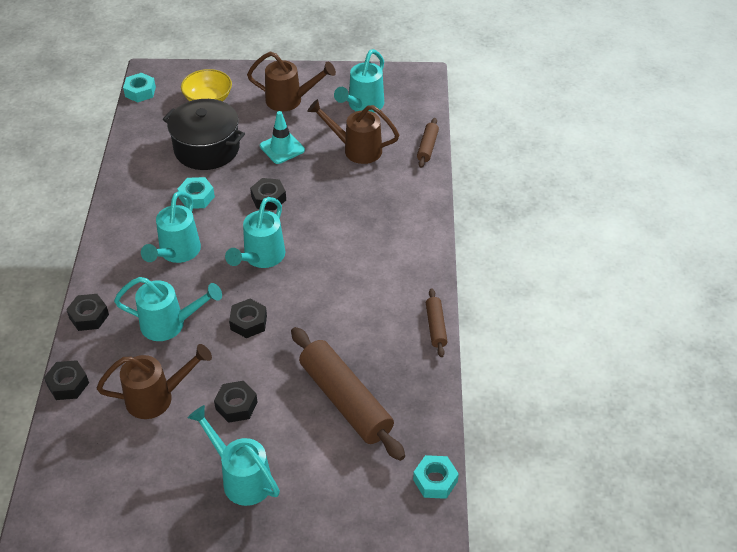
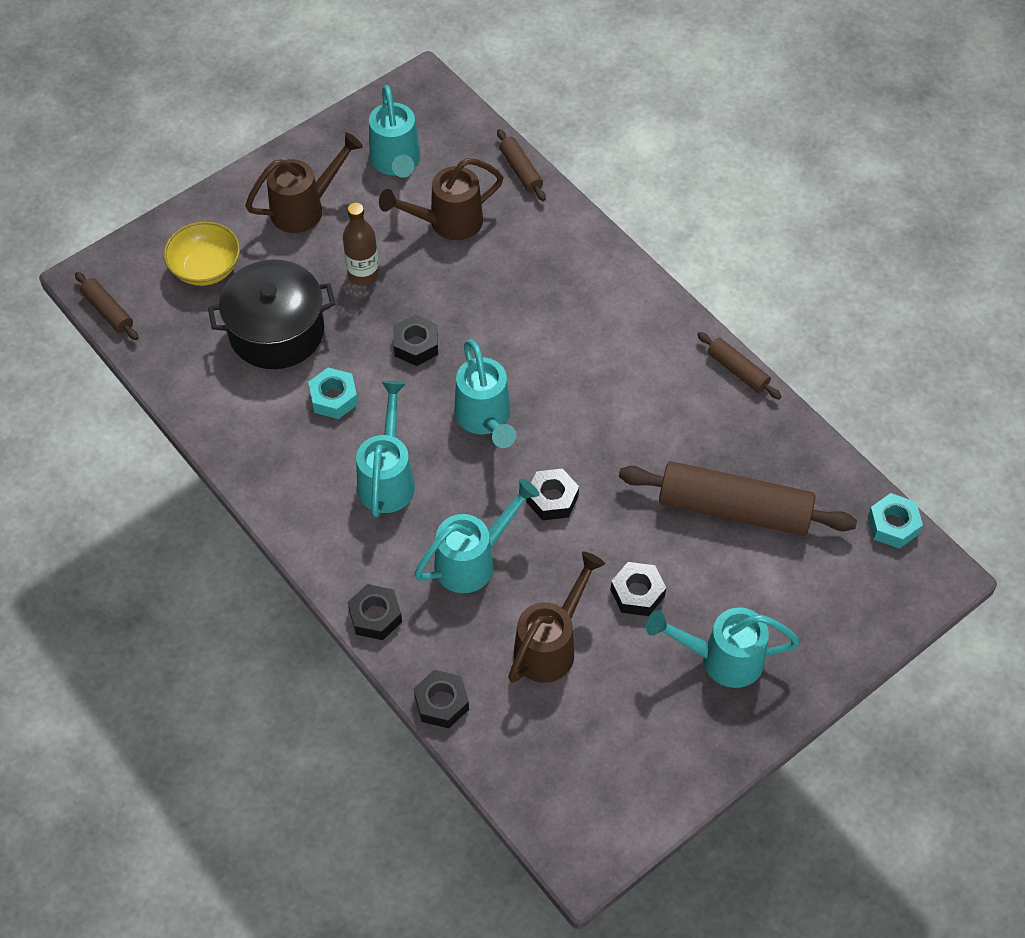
camera: 40 degrees left, 10 degrees up
turquoise nut [123,73,156,102] -> brown rolling pin [75,272,138,340]
turquoise watering can [141,191,201,263] -> turquoise watering can turned 150 degrees counterclockwise [356,381,415,517]
turquoise traffic cone [260,111,305,164] -> brown bottle [343,203,379,286]

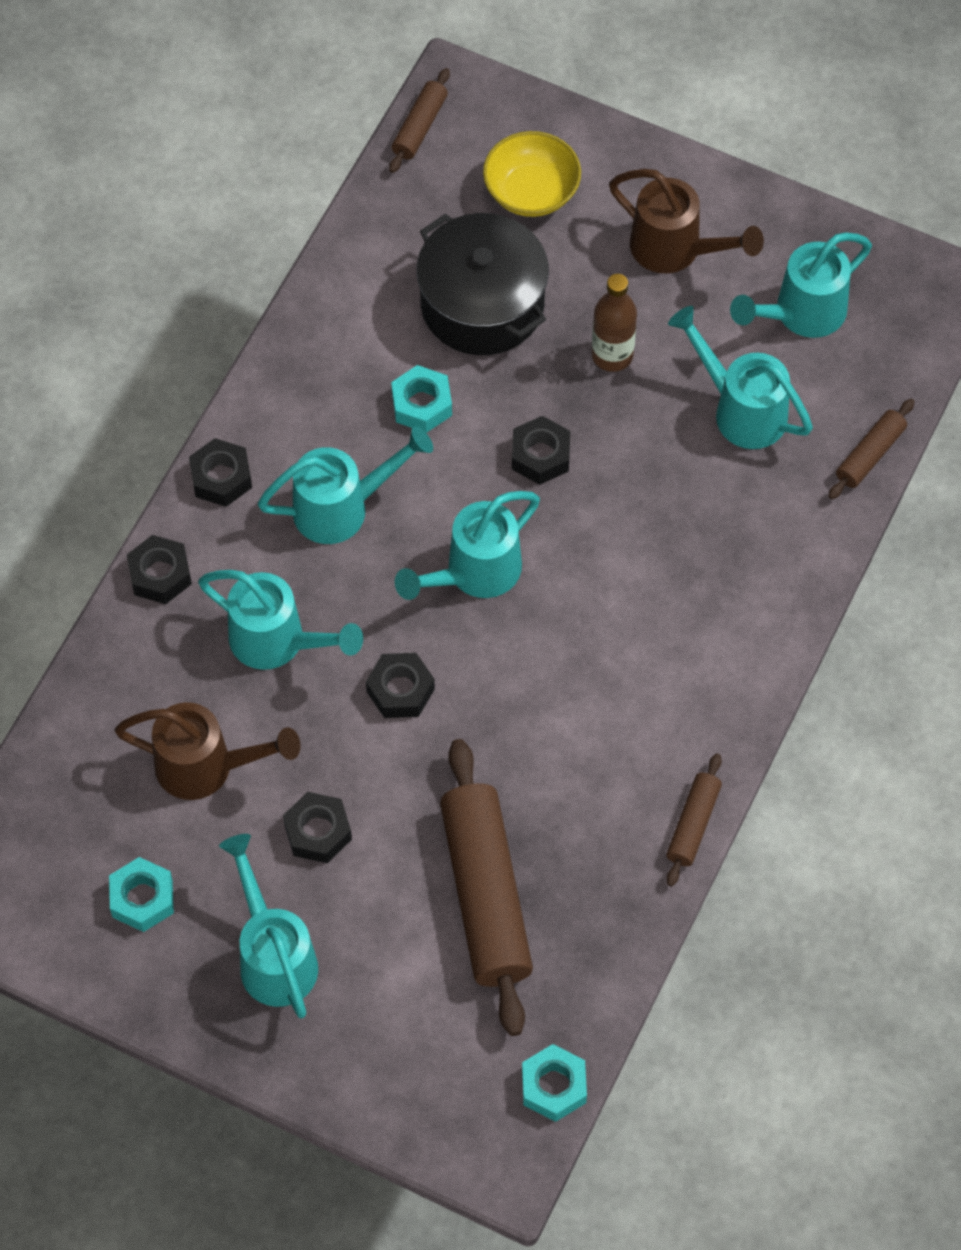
camera: 65 degrees right, 5 degrees up
brown watering can [379,158,504,240] -> turquoise watering can [668,306,813,449]
black nut [414,670,469,728] -> black nut moved to [189,438,252,507]
none -> turquoise nut [109,857,174,932]

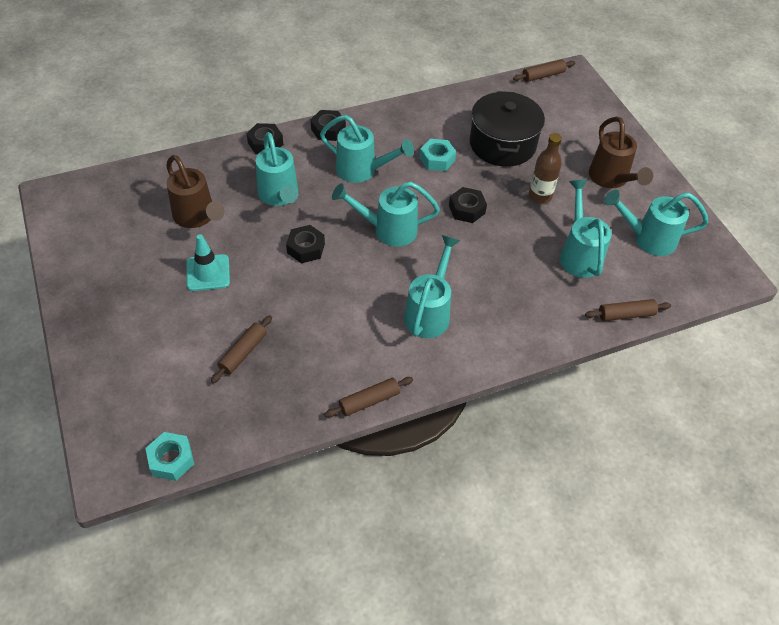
camera: 40 degrees right, 10 degrees down
turquoise nut [109,857,174,932] -> none
turquoise watering can [219,834,318,1019] -> turquoise watering can moved to [404,235,460,338]
black nut [283,792,352,863] -> turquoise traffic cone [187,234,230,291]
brown rolling pin [440,739,533,1036] -> brown rolling pin [211,315,272,383], size x0.48
yellow bowl [483,131,581,217] -> none

